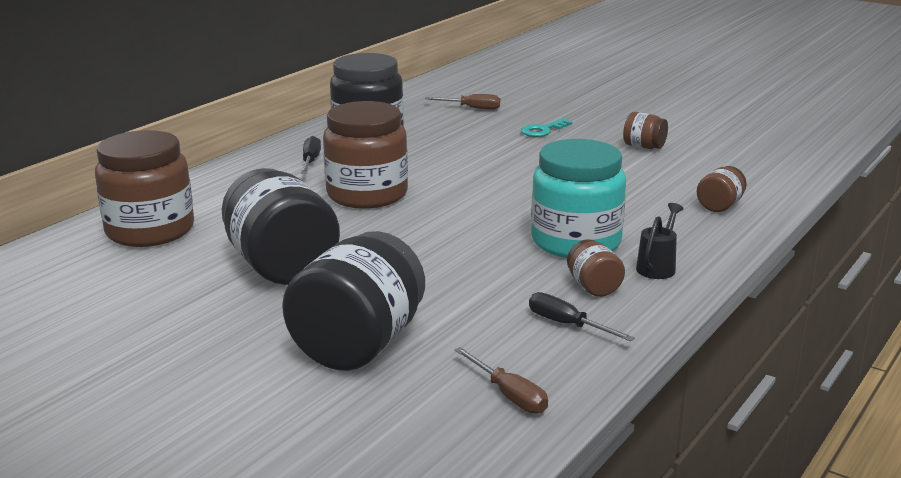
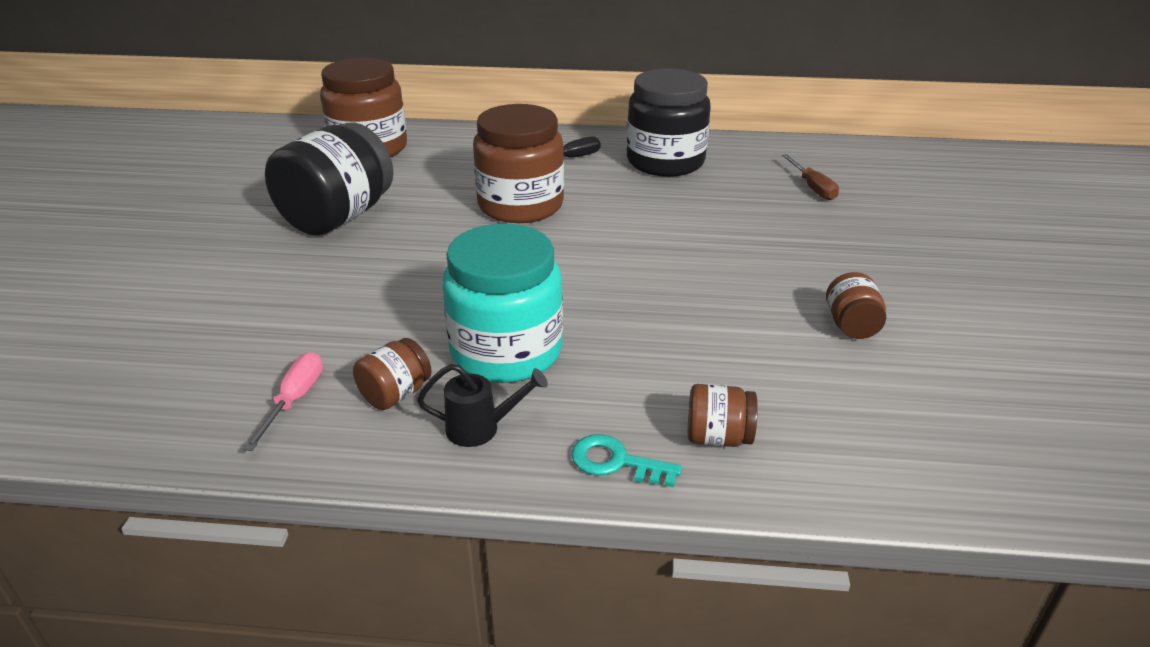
camera: 60 degrees right, 10 degrees up
black jar [282,231,425,371] -> none
brown screwdriver [454,347,548,414] -> none
turquoise key [521,118,572,137] -> turquoise key moved to [571,434,682,487]
black screwdriver [529,292,635,341] -> pink screwdriver [243,352,323,451]

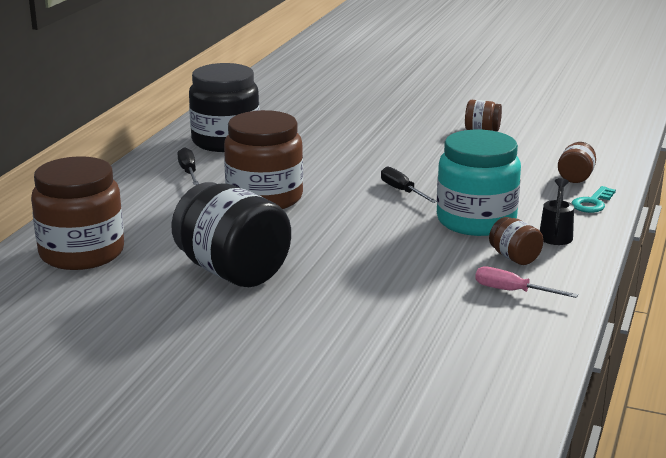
camera: 75 degrees left, 10 degrees down
brown screwdriver [782,154,839,200] -> none
none -> black screwdriver [381,166,437,203]

